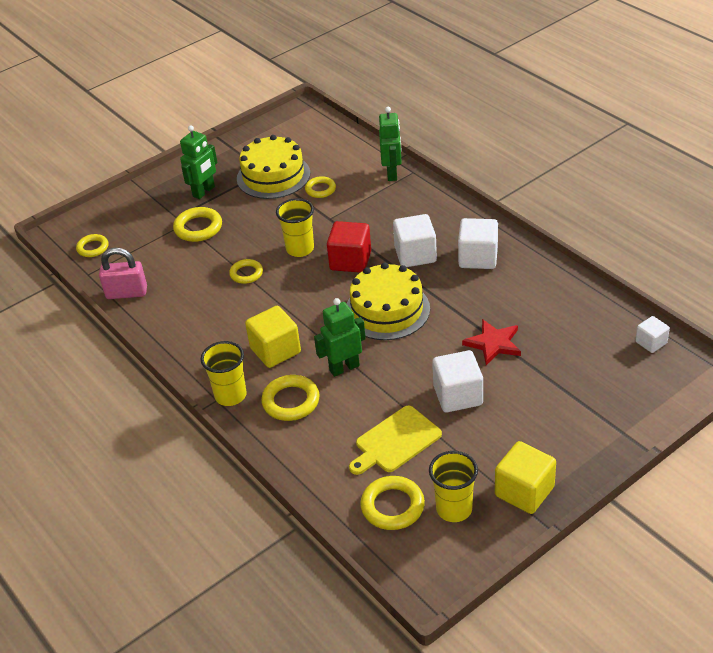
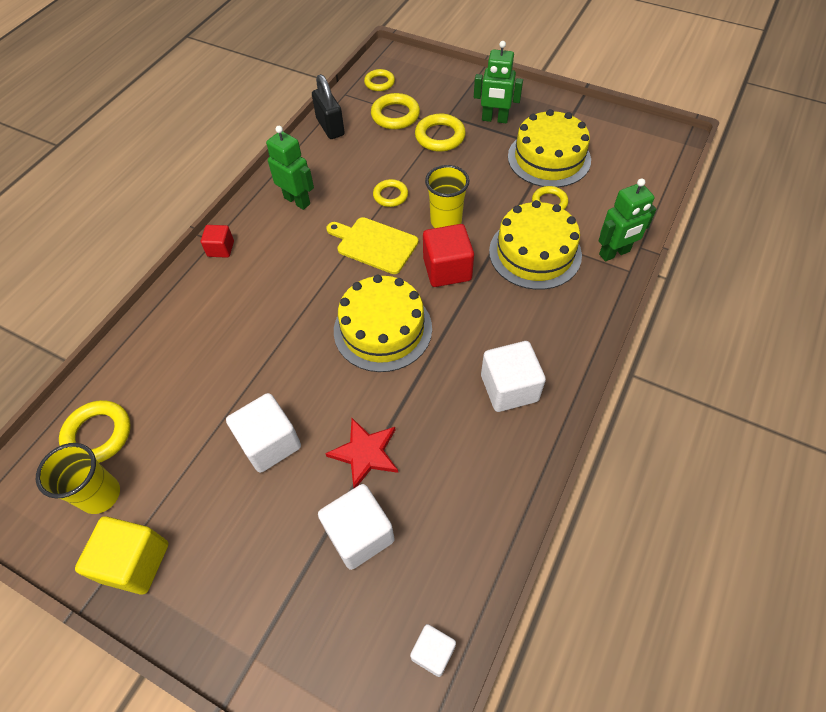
camera: 65 degrees right, 15 degrees up
pink padlock [99,248,147,299] -> black padlock [312,74,345,139]
yellow cup [201,341,247,406] -> red cube [201,225,234,258]
yellow cube [245,306,301,368] -> none
yellow ring [261,375,320,421] -> yellow ring moved to [371,93,420,129]
green robot [314,298,366,377] -> green robot moved to [266,126,314,210]
yellow cutting board [349,406,442,475] -> yellow cutting board moved to [326,217,419,274]
white cube [393,214,437,267] -> white cube moved to [318,484,394,570]
none -> yellow cake [489,200,582,290]

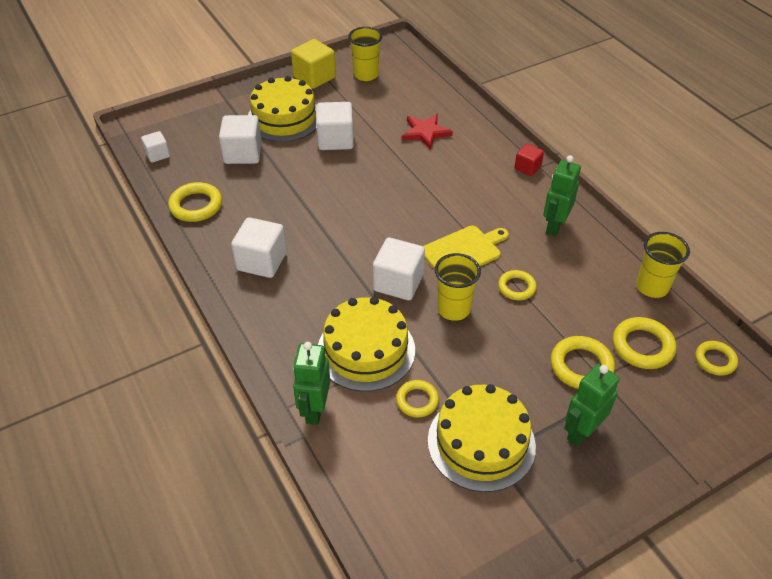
camera: 120 degrees right, 10 degrees down
yellow ring [59,400,131,463] -> yellow ring moved to [168,182,222,222]
green robot [266,126,314,210] -> green robot turned 135 degrees clockwise [543,155,581,237]
black padlock [312,74,345,139] -> yellow cup [636,232,690,298]
red star [325,418,398,488] -> red star moved to [402,114,453,150]
yellow cake [334,275,432,372] -> yellow cake moved to [248,76,317,142]
red cube [423,224,474,287] -> white cube [373,237,425,300]

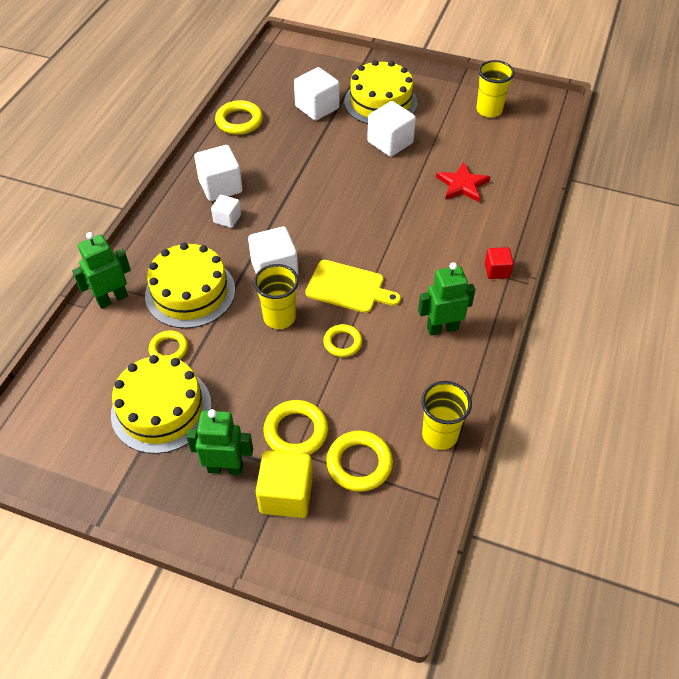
camera: 50 degrees right, 5 degrees up
white cube [141,131,170,163] -> white cube moved to [211,195,241,228]
yellow cube [291,39,336,89] -> yellow cube moved to [256,450,313,518]
yellow ring [695,341,738,376] -> none

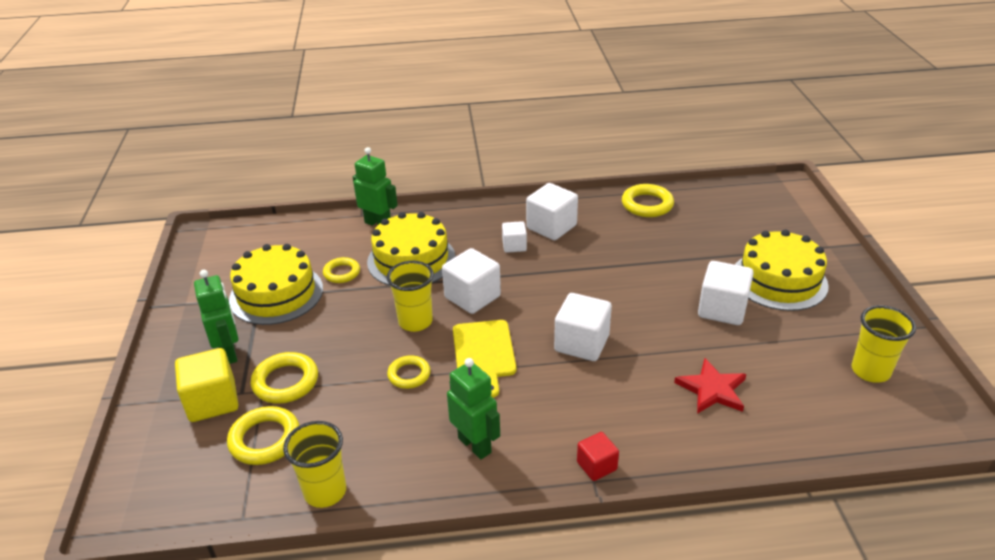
camera: 65 degrees right, 15 degrees down
white cube [294,67,339,121] -> white cube moved to [554,293,612,361]

